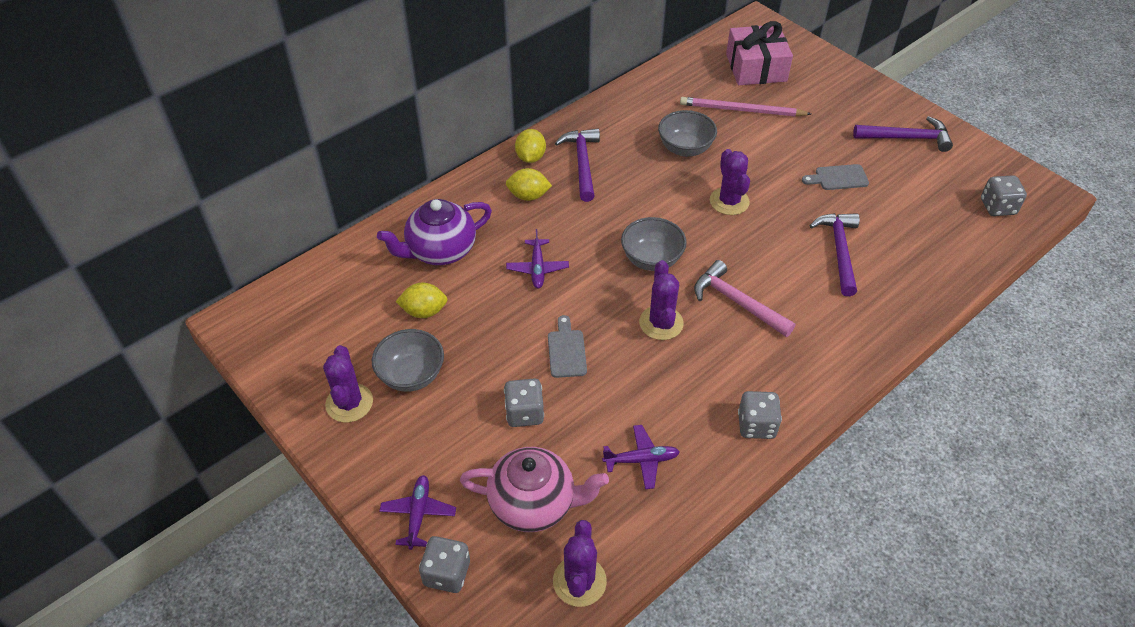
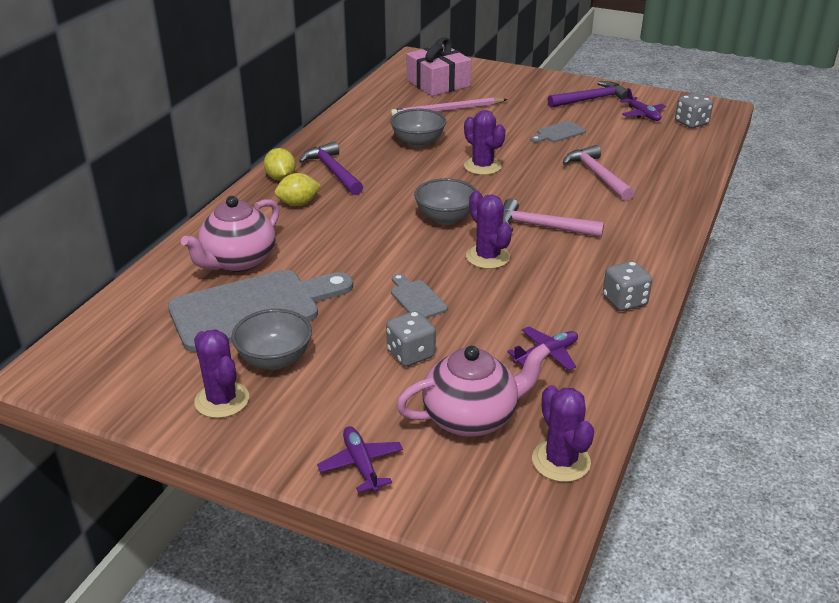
camera: 25 degrees left, 15 degrees down
purple teapot [377,199,492,265] -> pink teapot [181,196,279,272]
yellow lemon [395,283,448,318] -> grey cutting board [168,270,353,352]
grey dice [419,536,470,593] -> none
purple plane [506,229,569,289] -> purple plane moved to [620,88,666,121]
purple hammer [810,213,860,296] -> pink hammer [563,145,634,201]

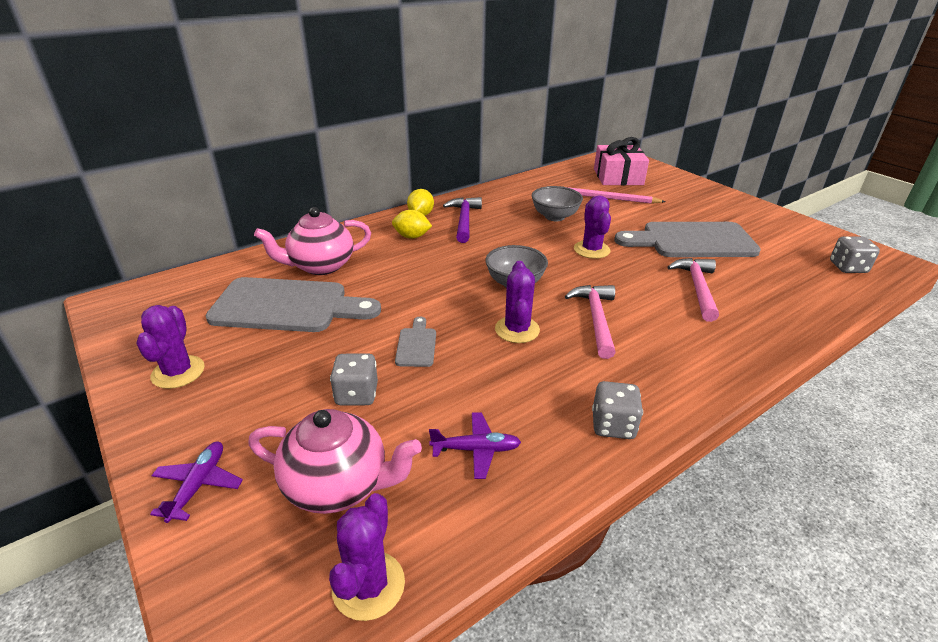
camera: 30 degrees right, 0 degrees up
grey bowl [231,309,312,370] -> none
pink hammer [503,198,604,237] -> pink hammer turned 45 degrees clockwise [565,285,616,359]
grey cutting board [530,121,586,142] -> grey cutting board [614,222,761,257], size x2.30
purple hammer [548,81,627,108] -> none
purple plane [620,88,666,121] -> none

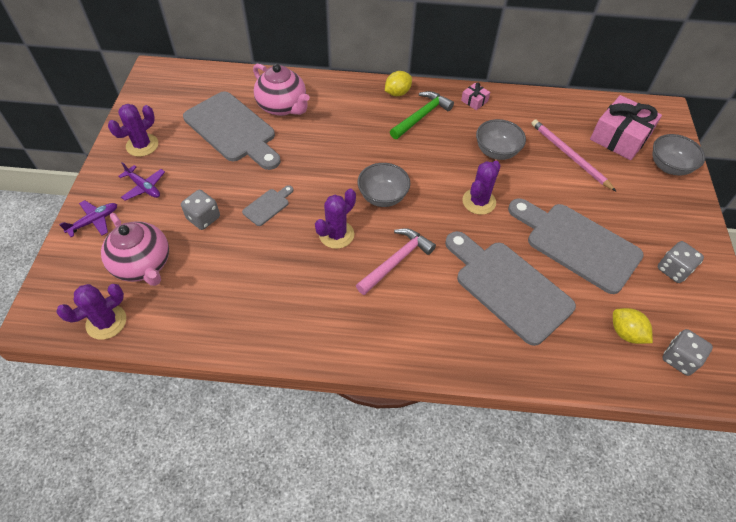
camera: 40 degrees right, 20 degrees up
pink teapot [254,207,371,275] -> pink teapot turned 150 degrees counterclockwise [253,64,310,116]
yellow lemon [392,210,432,239] -> yellow lemon moved to [613,308,653,344]
purple plane [429,412,521,479] -> purple plane moved to [118,162,165,201]
purple hammer [443,197,482,243] -> green hammer [390,91,454,139]
grey dice [592,381,643,439] -> grey dice moved to [657,241,704,283]
pink hammer [667,258,719,322] -> grey cutting board [445,231,576,346]
none -> pink gift [461,82,490,110]
none -> grey bowl [652,134,705,176]

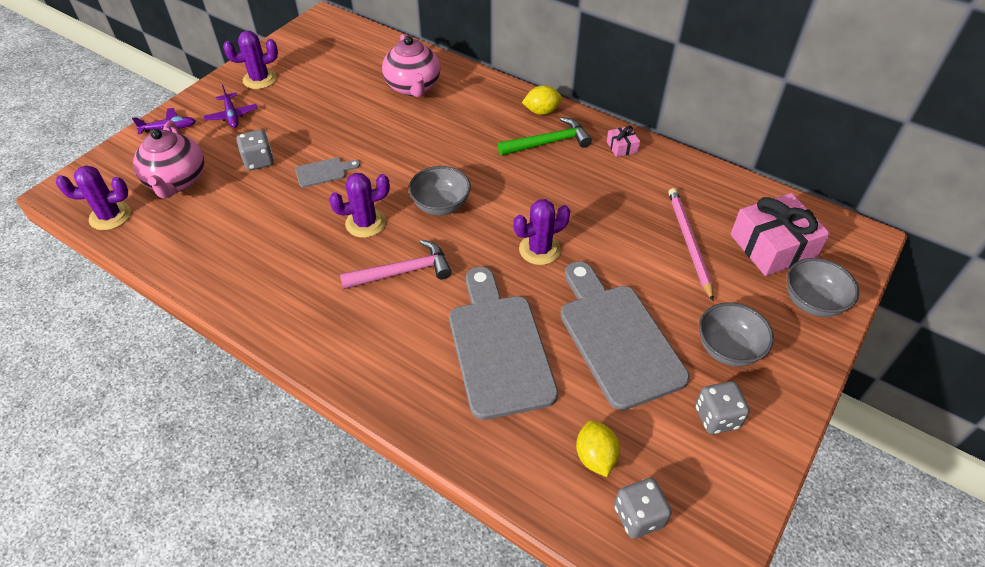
camera: 30 degrees right, 5 degrees down
grey cutting board [183,91,281,170] -> none
grey bowl [476,119,526,160] -> grey bowl moved to [699,302,774,366]

